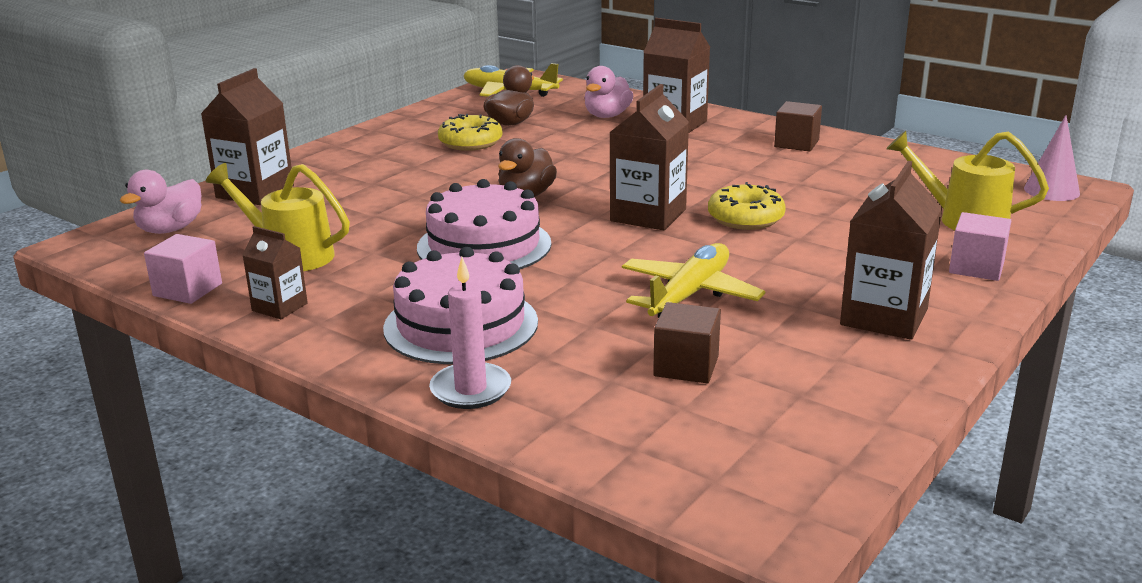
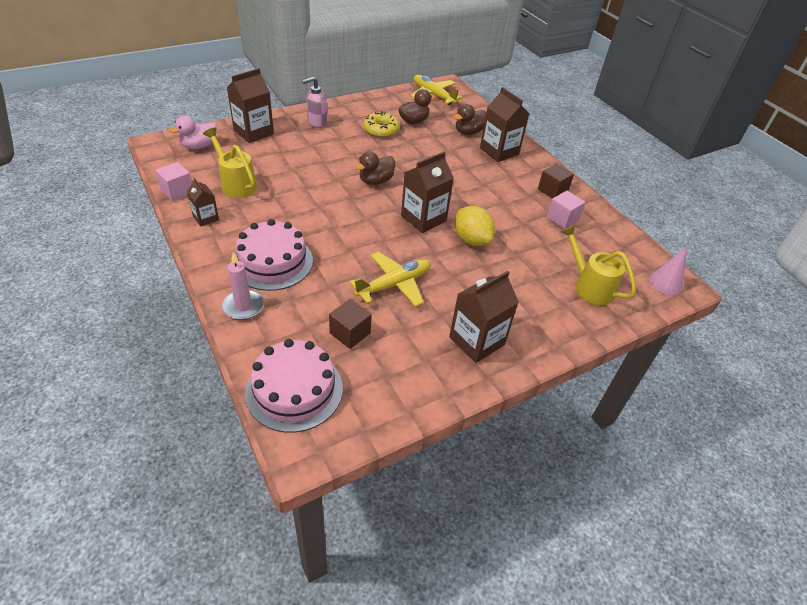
camera: 20 degrees right, 20 degrees up
pink cake [417,179,551,269] -> pink cake moved to [245,339,343,433]
pink duck [584,66,633,118] -> brown duck [454,104,486,135]
yellow donut [708,182,786,230] -> yellow lemon [454,206,495,246]
pink cube [949,212,1011,281] -> pink cube moved to [547,191,585,229]
none -> pink soap dispenser [302,77,327,128]

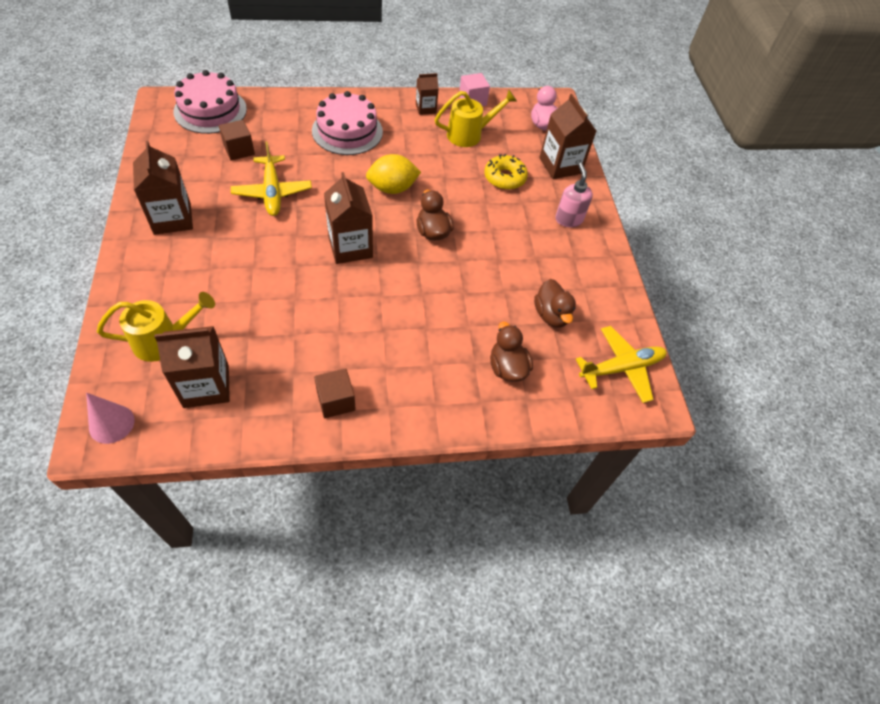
camera: 110 degrees right, 10 degrees up
pink candle [222,252,264,320] -> none
yellow donut [364,111,400,138] -> yellow donut moved to [484,154,528,190]
yellow lemon [454,206,495,246] -> yellow lemon moved to [366,154,421,194]
brown carton [480,87,529,162] -> brown carton moved to [154,326,230,408]
pink cube [547,191,585,229] -> none

